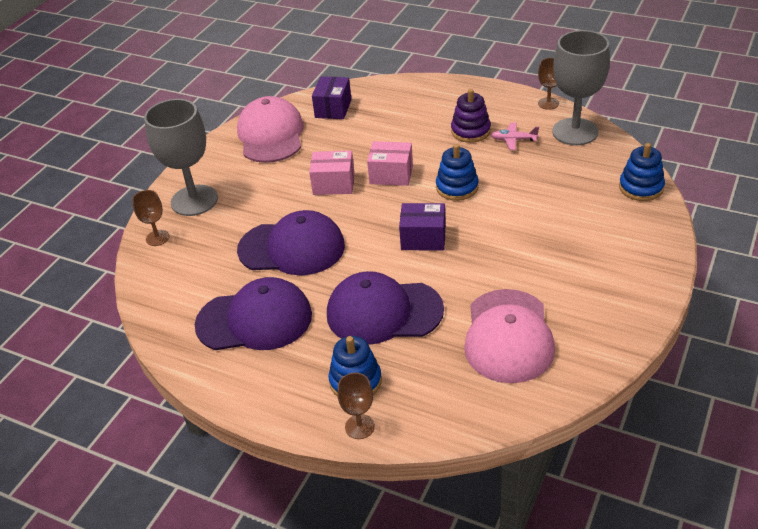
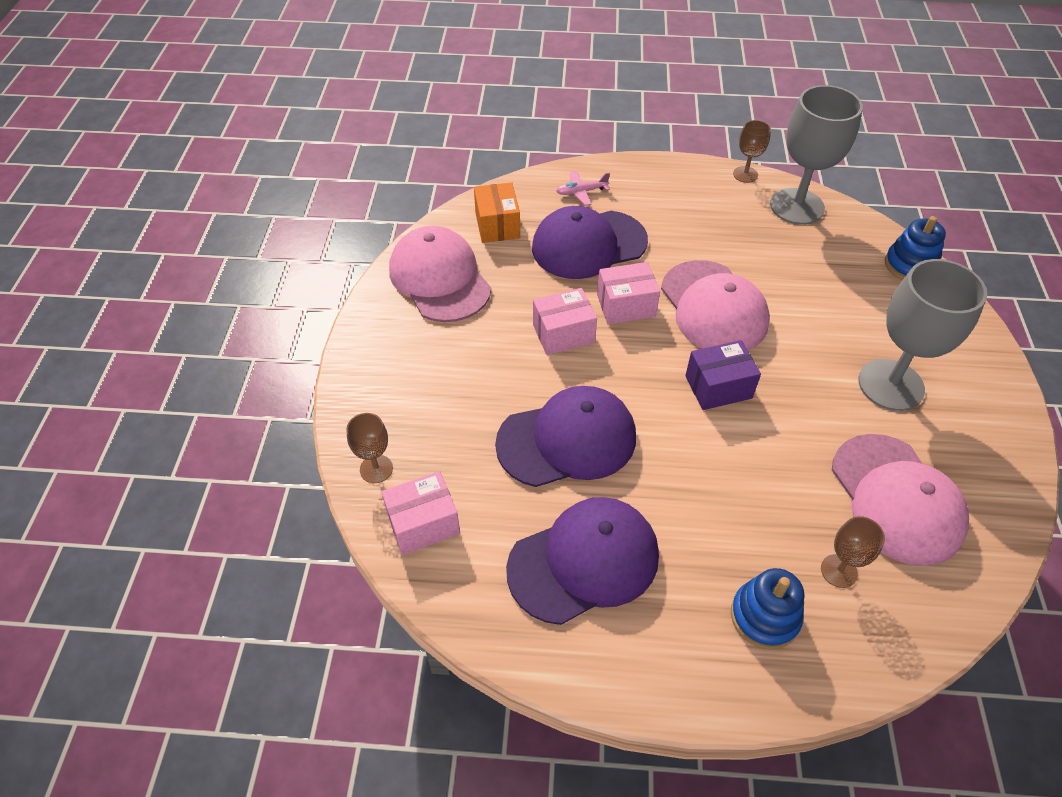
camera: 25 degrees left, 10 degrees up
grey goblet [144,99,218,216] -> grey goblet moved to [858,259,987,411]
purple box [312,76,352,119] -> orange box [474,182,520,243]
purple cap [327,271,444,345] -> purple cap moved to [532,206,648,279]
brown goblet [337,373,375,439] -> brown goblet moved to [821,516,885,588]
blue stacking toy [436,144,479,201] -> pink cap [661,260,770,350]
purple stacking toy [451,89,491,143] -> none
pink plane [491,122,539,150] -> pink plane moved to [556,171,610,206]
none -> pink box [381,471,460,555]

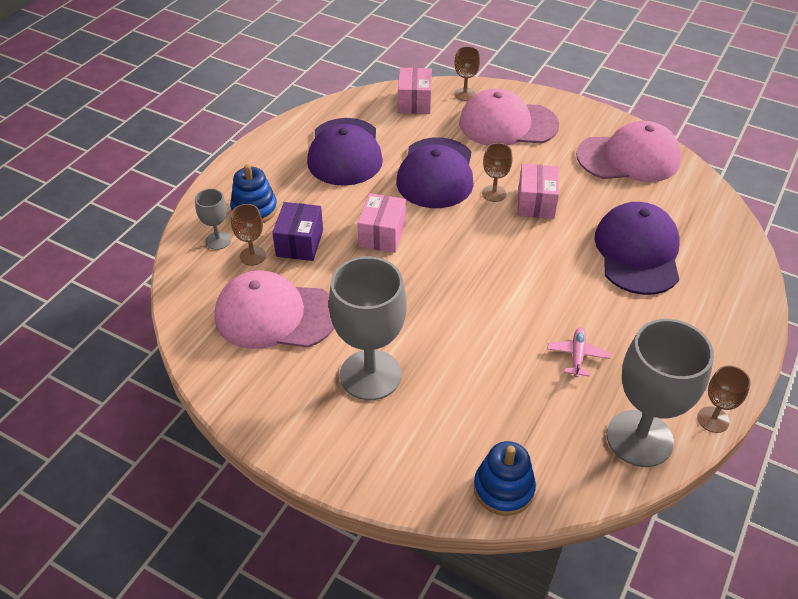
camera: 115 degrees right, 5 degrees down
orange box [474,182,520,243] -> none
pink plane [556,171,610,206] -> pink plane moved to [547,327,610,378]
pink box [597,262,660,324] -> pink box moved to [357,193,406,253]
pink cap [661,260,770,350] -> pink cap moved to [459,88,559,146]
purple box [685,340,761,410] -> purple box moved to [272,202,323,261]
none -> grey goblet [195,189,231,250]
none -> brown goblet [482,143,512,202]

